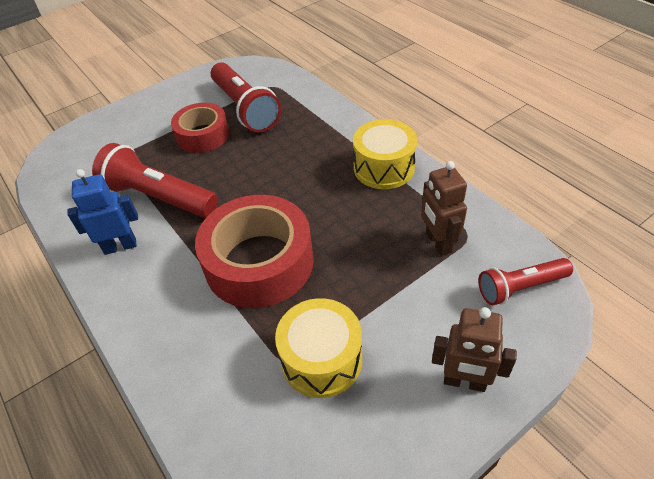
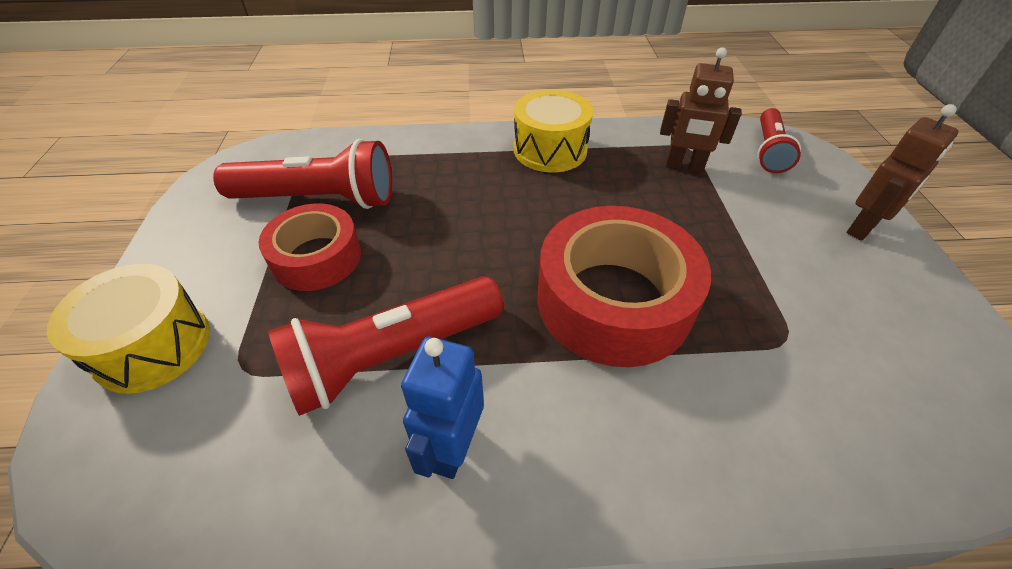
camera: 60 degrees left, 0 degrees up
yellow drum [275,298,362,398] -> yellow drum moved to [47,264,210,394]

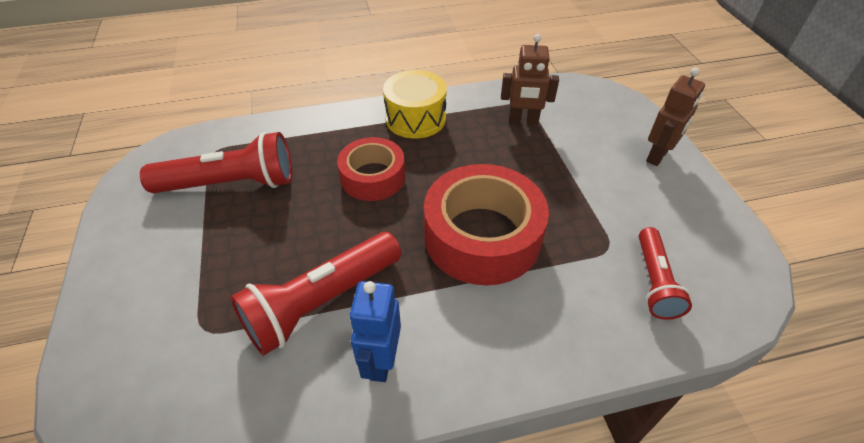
camera: 10 degrees left, 0 degrees up
yellow drum [47,264,210,394] -> none
red tape [258,204,361,291] -> red tape moved to [337,137,405,201]
red flashlight [757,108,801,173] -> red flashlight moved to [639,227,692,320]

